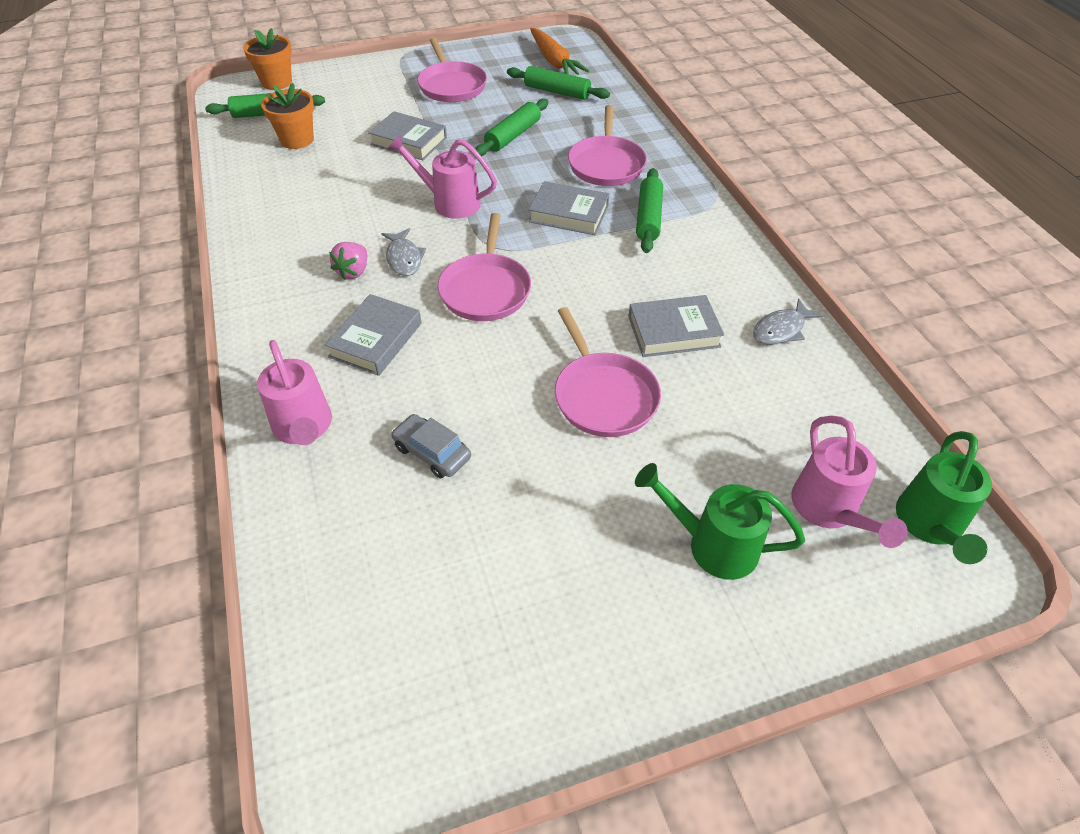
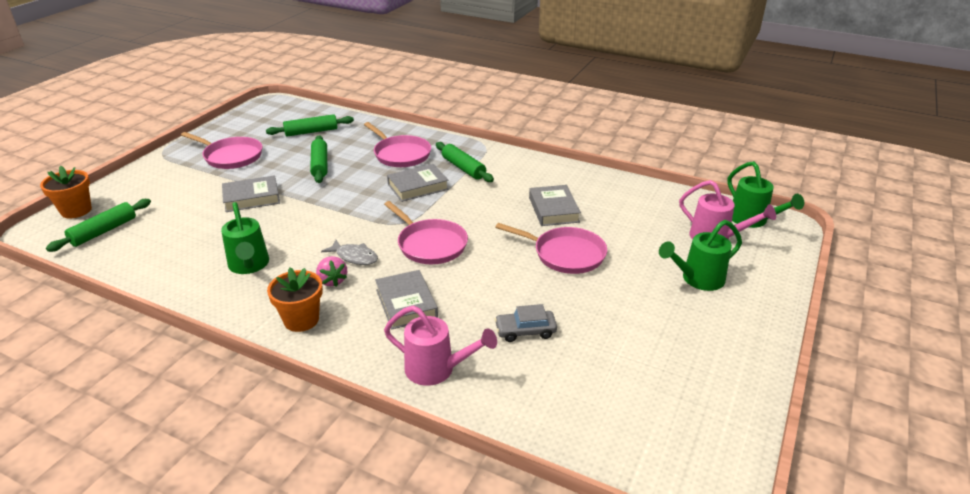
camera: 45 degrees left, 15 degrees down
orange flower pot [261,83,314,149] -> orange flower pot moved to [267,267,323,332]
pink watering can [388,134,497,219] -> none
orange carrot [530,28,590,75] -> none
grey book [628,295,724,357] -> grey book turned 45 degrees counterclockwise [529,185,581,226]
grey fish [753,299,823,345] -> none
none -> green watering can [221,202,269,274]

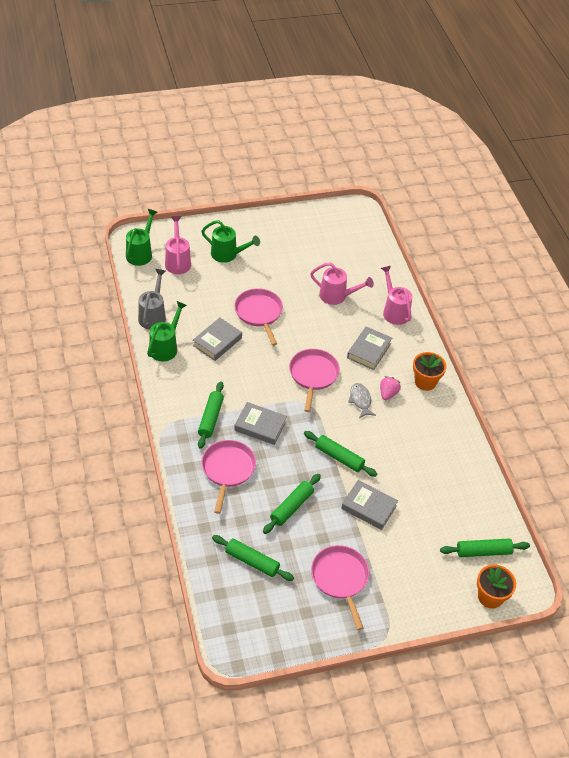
camera: 135 degrees left, 15 degrees up
green watering can [221,202,269,274] -> green watering can moved to [147,301,187,361]
grey car [495,304,557,342] -> pink watering can [310,263,374,305]
none -> grey watering can [138,269,166,330]
none -> green rolling pin [304,431,377,477]

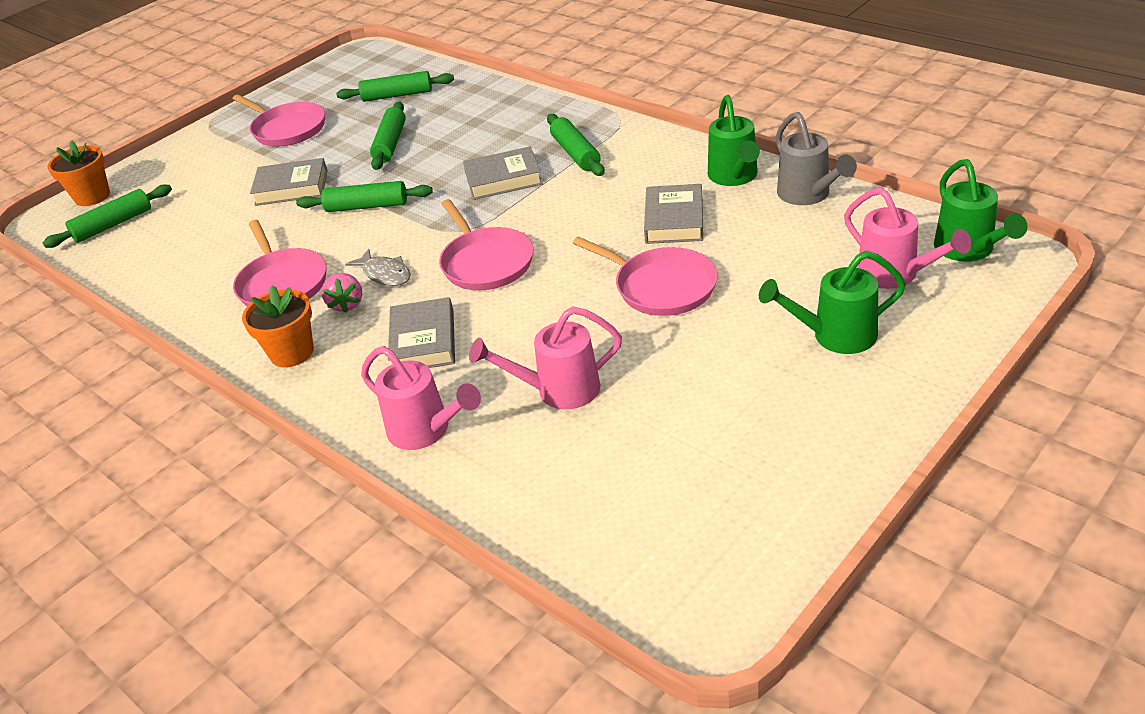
camera: 155 degrees right, 10 degrees down
pink pan [201,440,256,514] -> pink pan moved to [233,220,327,306]

